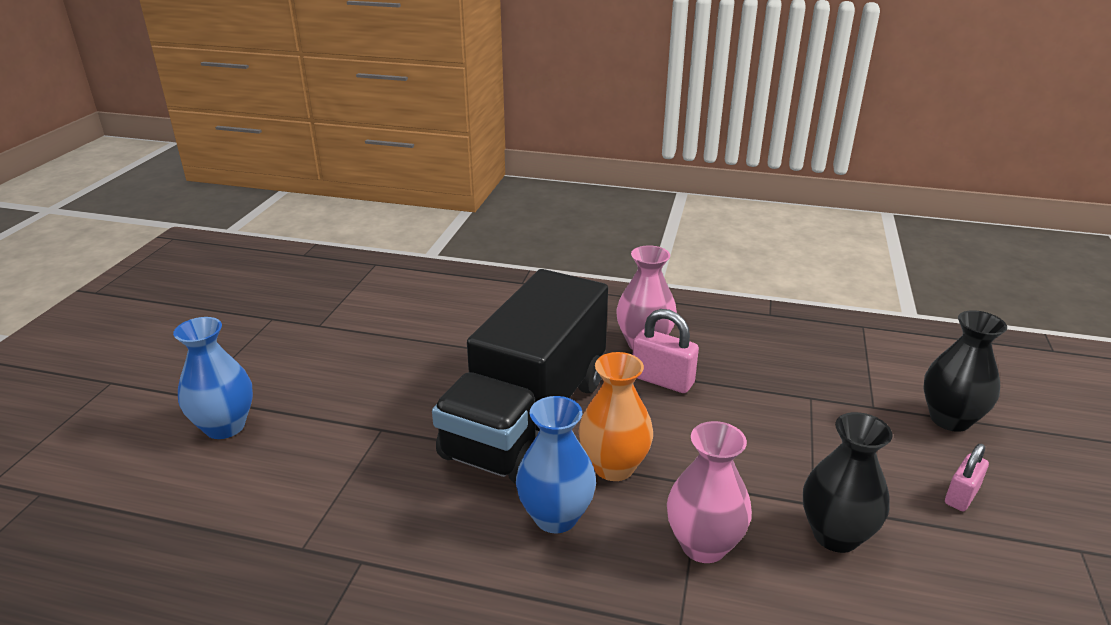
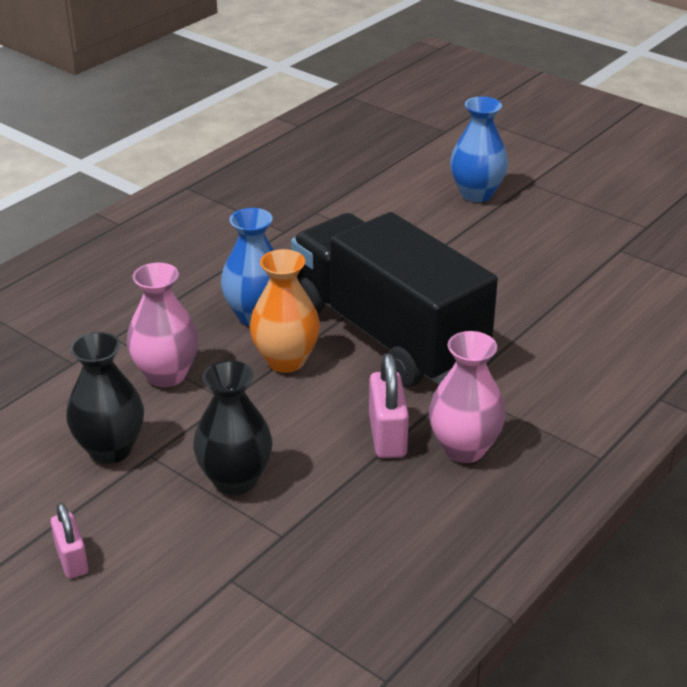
camera: 115 degrees right, 5 degrees up
pink padlock [633,309,699,393] -> pink padlock turned 60 degrees counterclockwise [369,353,409,458]
black vase [923,310,1007,432] -> black vase moved to [193,360,272,495]

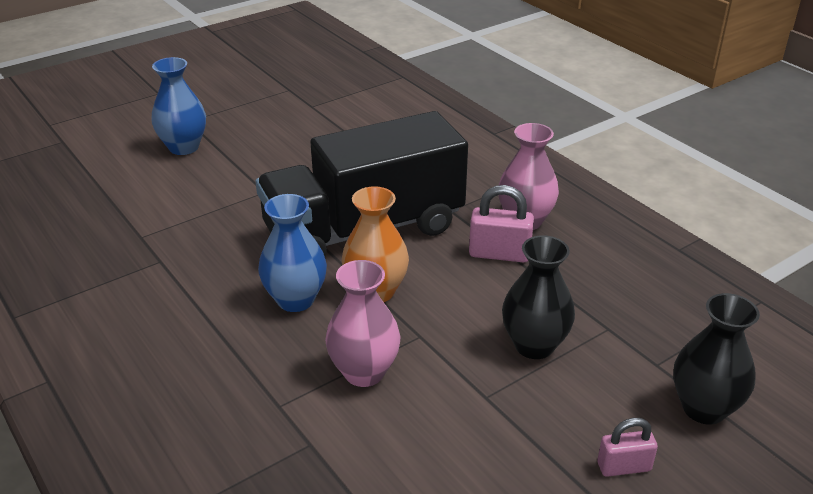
camera: 75 degrees left, 0 degrees up
black vase [66,332,144,464] -> black vase moved to [673,293,760,425]

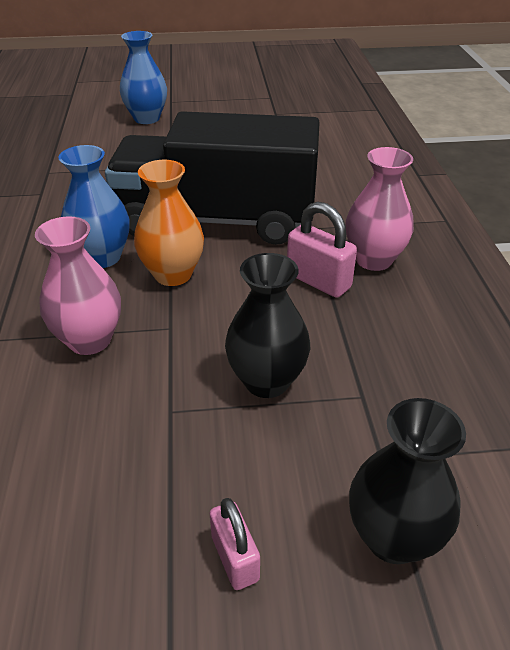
camera: 30 degrees right, 5 degrees up
pink padlock [597,418,658,477] -> pink padlock turned 45 degrees clockwise [210,498,260,590]

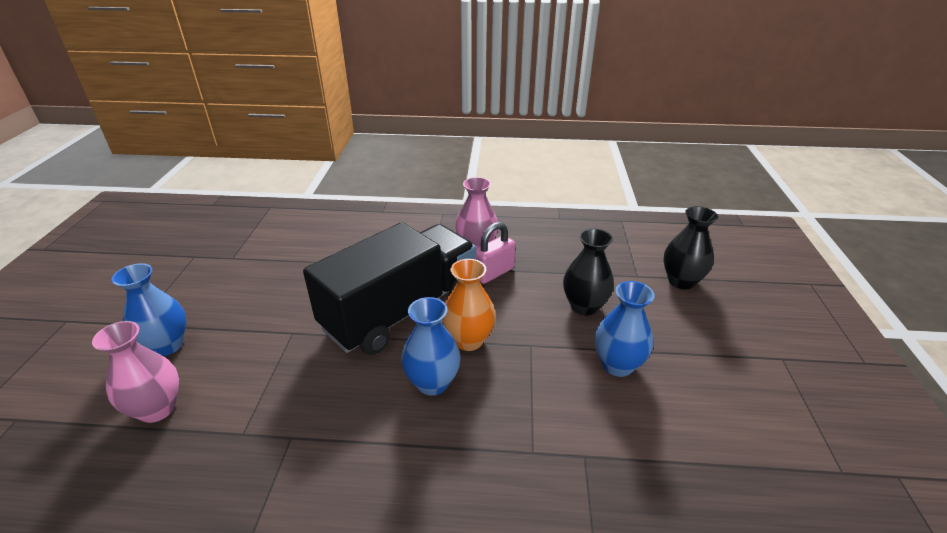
camera: 80 degrees left, 5 degrees down
pink vase [35,216,121,355] -> pink vase moved to [92,321,179,423]
black truck [105,111,320,245] -> black truck turned 150 degrees counterclockwise [303,222,476,355]
pink padlock [210,498,260,590] -> none
none -> blue vase [595,281,655,377]

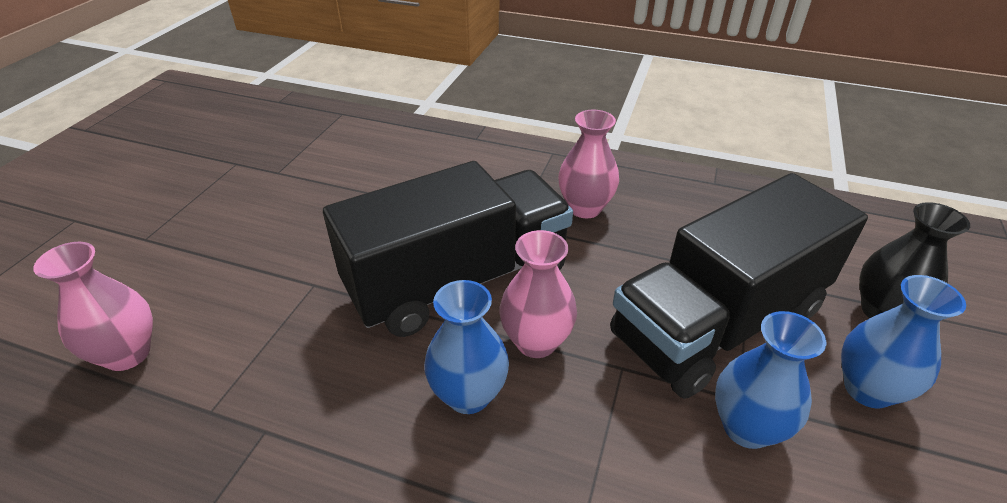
camera: 15 degrees right, 5 degrees up
blue vase [112,263,187,356] -> blue vase moved to [841,275,966,408]
orange vase [442,259,496,351] -> pink vase [499,230,577,358]
pink padlock [475,222,516,284] -> none
black vase [563,229,614,316] -> black truck [610,173,868,399]

